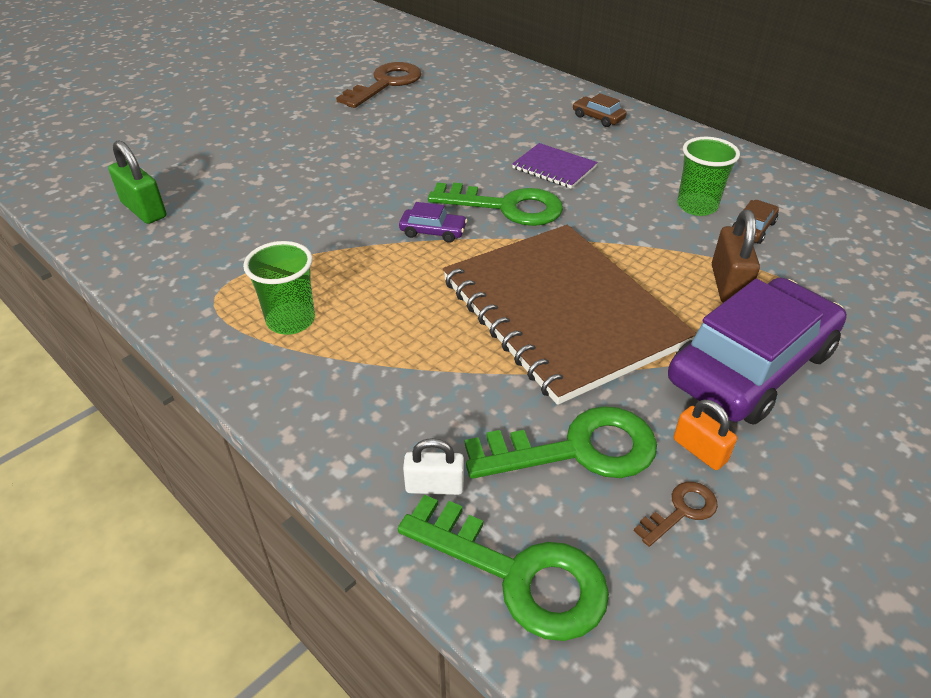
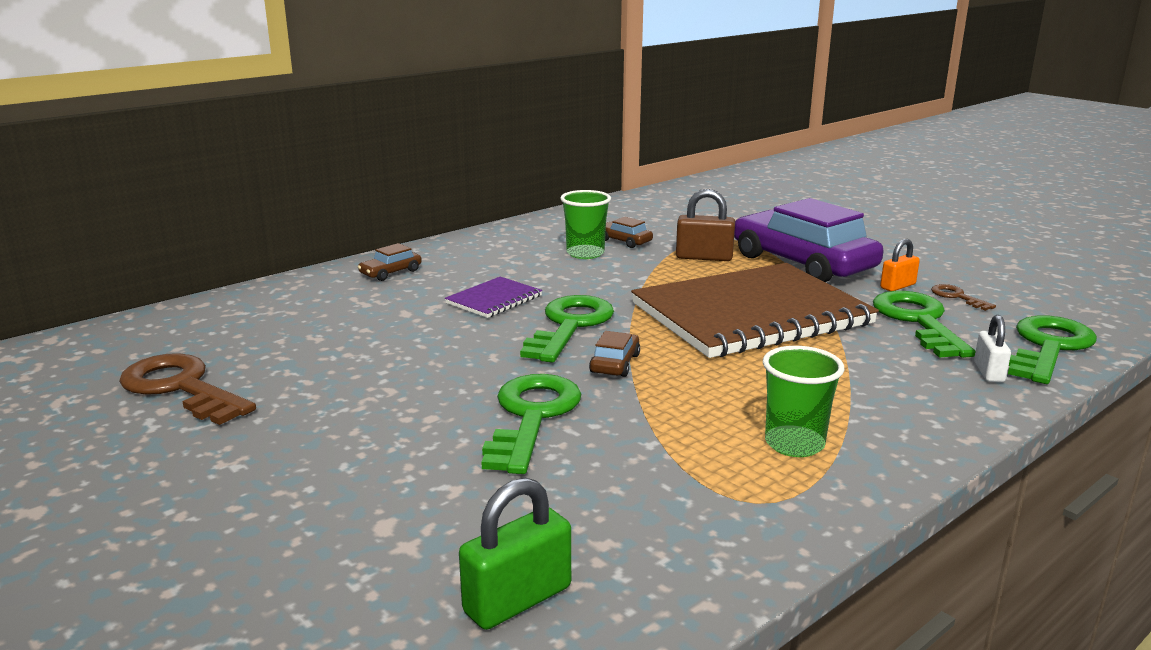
camera: 85 degrees left, 20 degrees down
purple car [399,202,467,243] -> brown car [589,331,640,377]
none -> green key [481,374,581,474]

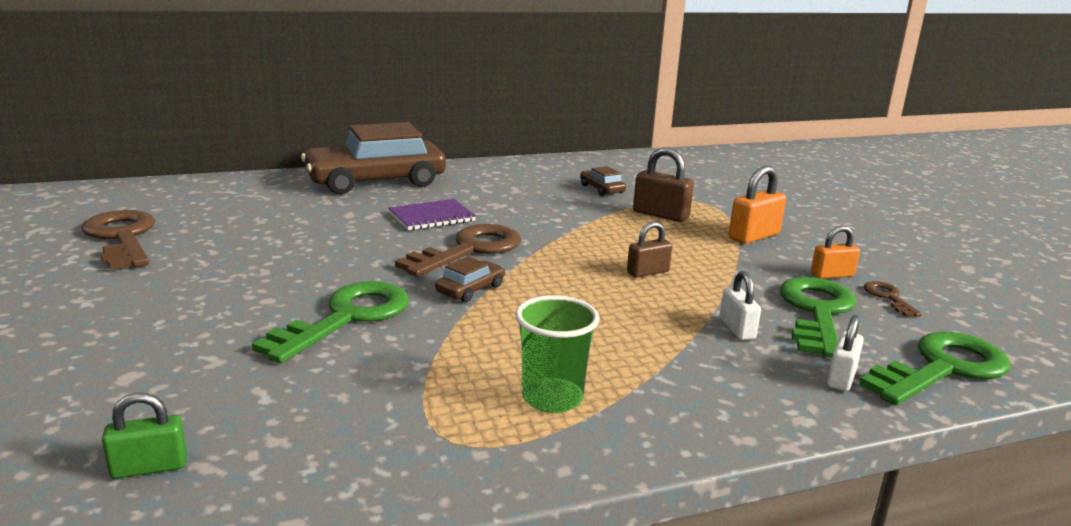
camera: 20 degrees right, 0 degrees up
brown car [358,243,422,281] -> brown car [301,122,446,194], size x2.47
green padlock [459,478,571,630] -> green padlock [102,393,187,479], size x0.66
green key [520,295,614,363] -> brown key [395,224,521,277]
green cup [560,190,611,259] -> none
brown notebook [631,263,879,358] -> brown padlock [627,222,672,278]
purple car [734,198,884,282] -> orange padlock [729,165,786,244]
none -> white padlock [720,271,761,340]

